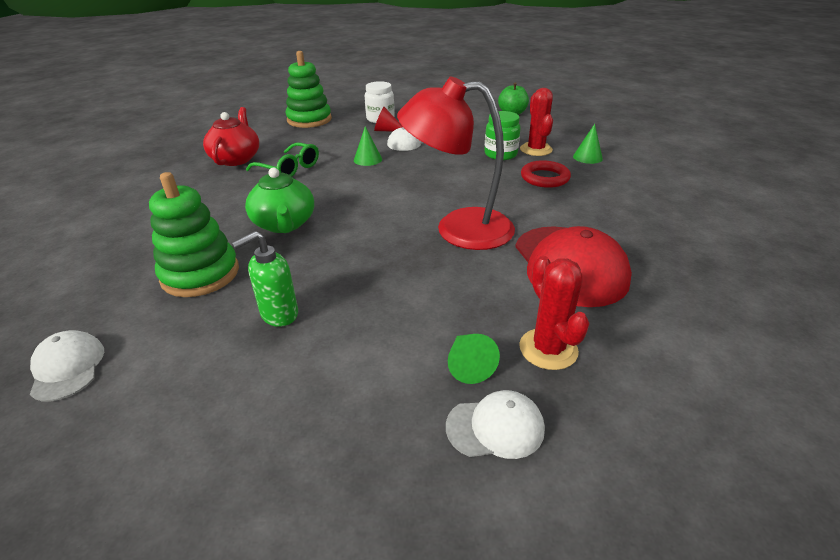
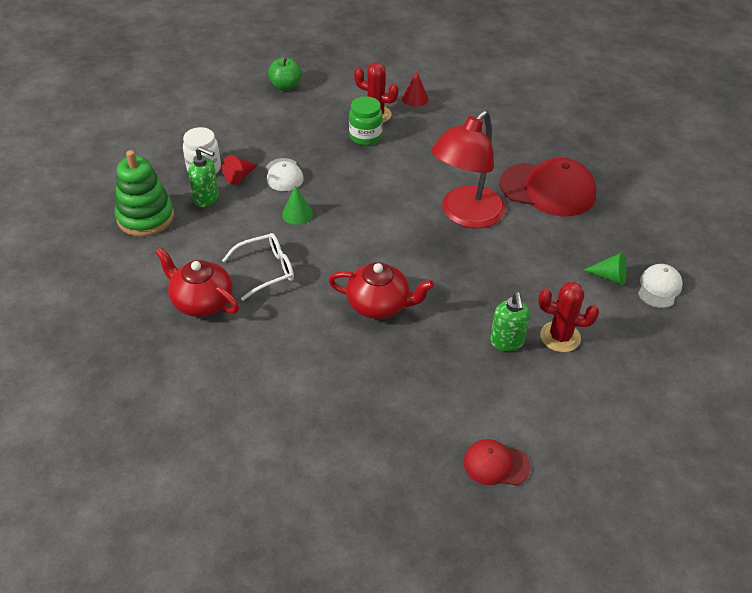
camera: 60 degrees left, 10 degrees up
white cap [30,330,104,402] -> red cap [464,439,531,486]
green stacking toy [149,172,239,297] -> none
green teapot [245,168,314,233] -> red teapot [328,262,434,319]
green glasses [246,142,319,177] -> white glasses [222,233,294,301]
red cactus [519,256,589,370] -> red cactus moved to [538,282,599,352]
red ring [521,160,571,188] -> none
green cone [573,124,603,164] -> red cone [402,72,428,107]
none -> green soap dispenser [188,147,219,207]

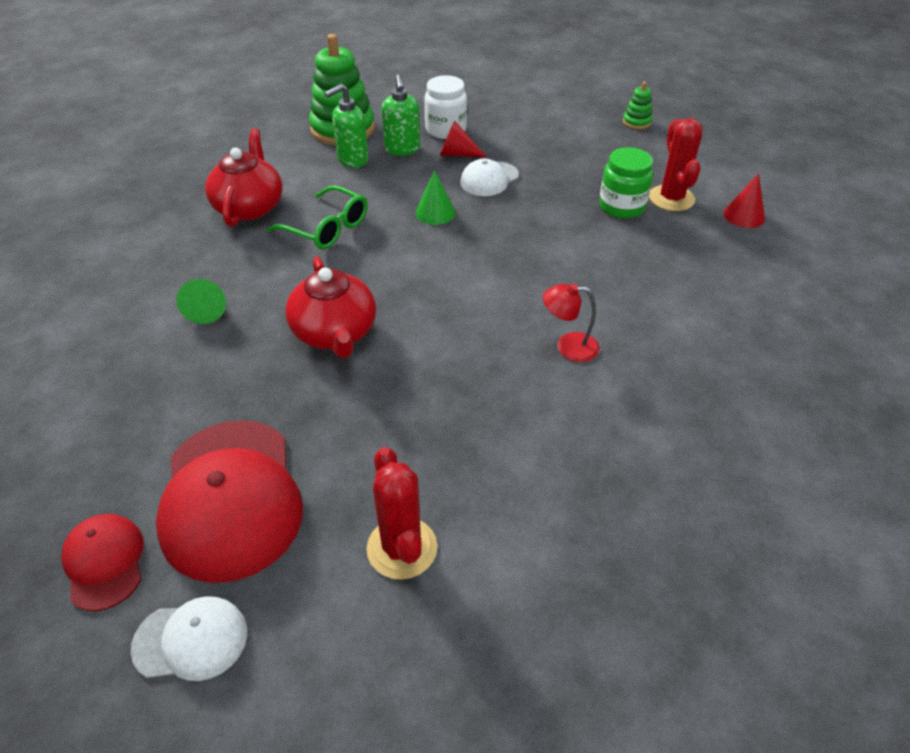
camera: 60 degrees right, 0 degrees up
white glasses [222,233,294,301] -> green glasses [267,186,368,250]
green apple [268,57,302,90] -> green stacking toy [623,82,653,129]
red lamp [431,111,506,228] -> red lamp [543,283,600,362], size x0.41
green soap dispenser [490,292,530,351] -> green soap dispenser moved to [324,84,368,168]
red cap [499,158,596,217] -> red cap moved to [156,420,303,583]
green cone [584,252,626,285] -> green cone moved to [176,279,226,324]
white cap [638,264,683,308] -> white cap moved to [131,596,247,681]

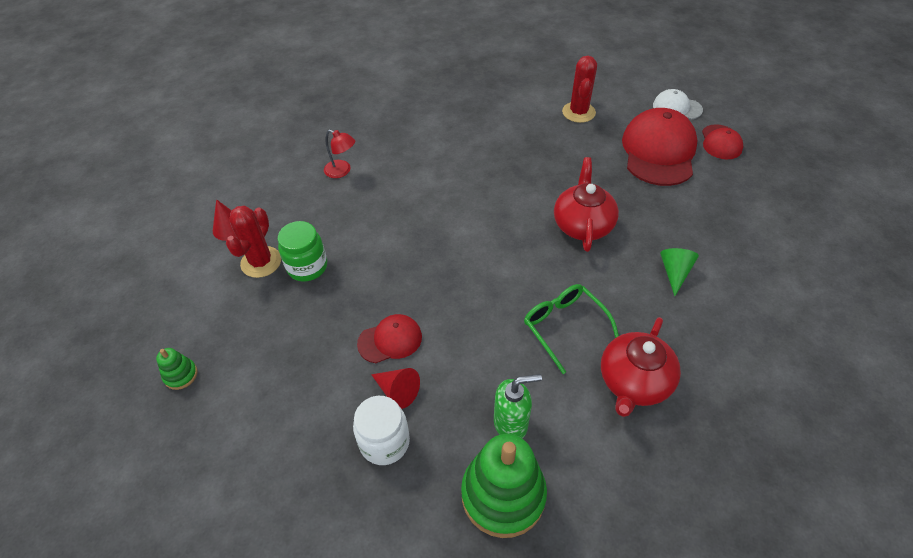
camera: 155 degrees left, 5 degrees up
green soap dispenser [382,74,420,156] -> none
green cone [415,170,455,225] -> none
white cap [460,159,519,196] -> red cap [357,314,422,363]
red lamp [543,283,600,362] -> red lamp moved to [324,130,355,178]

